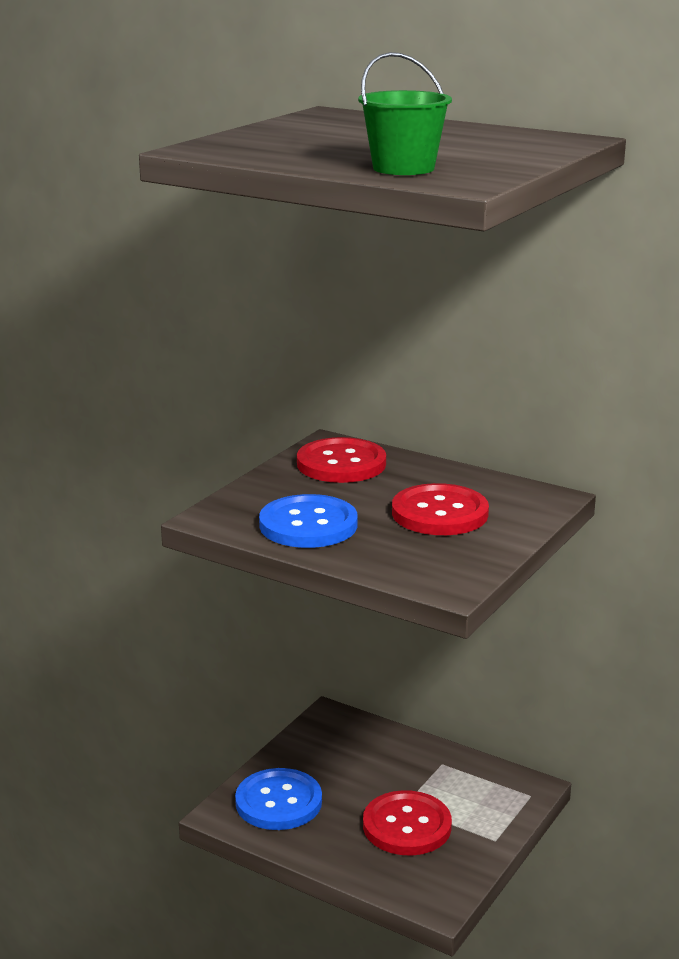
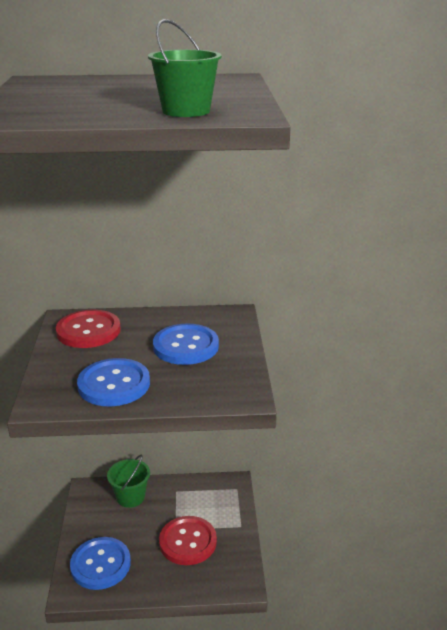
camera: 35 degrees left, 5 degrees up
red button [392,483,489,535] -> blue button [153,324,219,365]
none -> green bucket [107,455,150,508]

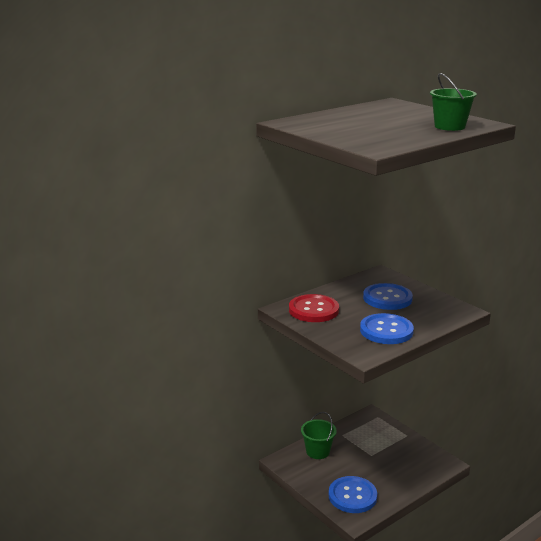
camera: 35 degrees left, 5 degrees down
red button [159,516,217,565] -> none

